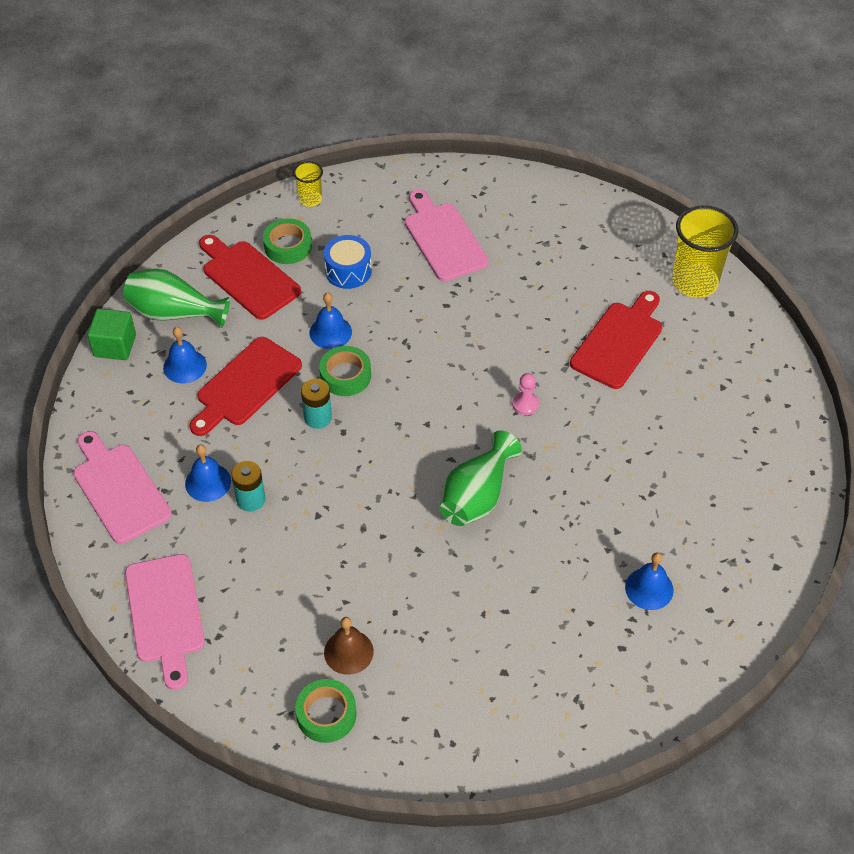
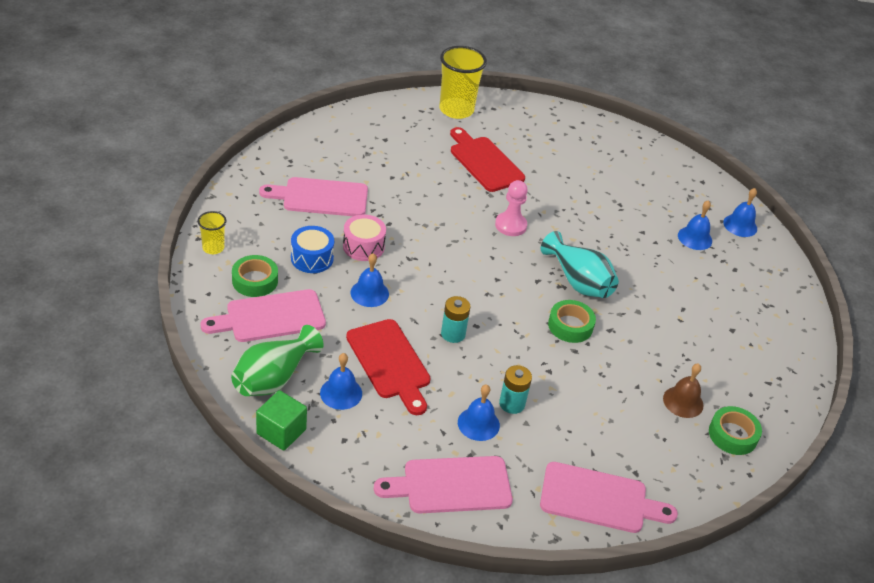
camera: 70 degrees left, 10 degrees down
red cutting board [199,235,301,320] -> pink cutting board [201,289,326,342]
green tape [319,346,371,396] -> green tape moved to [548,300,596,343]
green vase [440,430,522,526] -> turquoise vase [541,231,619,298]
pink pawn [512,373,539,415] -> pink pawn [495,180,528,236], size x1.50
none -> pink drum [343,214,386,261]
none -> blue bell [723,188,757,237]

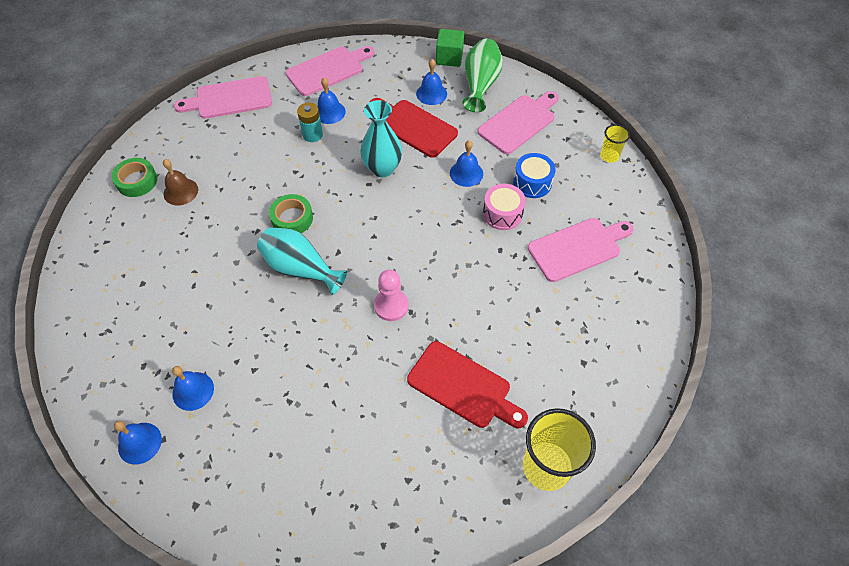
camera: 160 degrees right, 15 degrees up
green tape [232,255,278,297] -> none
turquoise battery [441,296,470,343] -> turquoise vase [360,100,402,177]

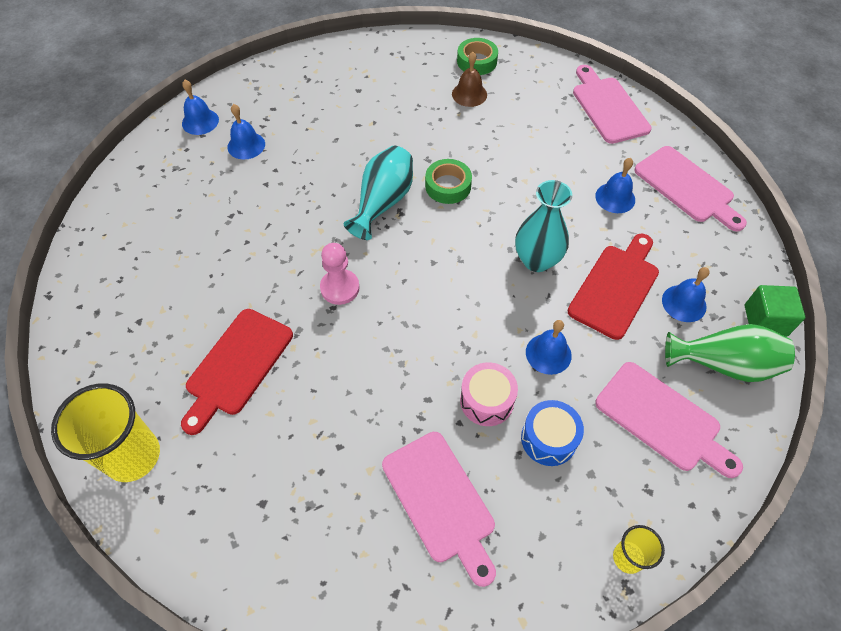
camera: 85 degrees right, 0 degrees up
turquoise battery [297,103,323,142] -> none

